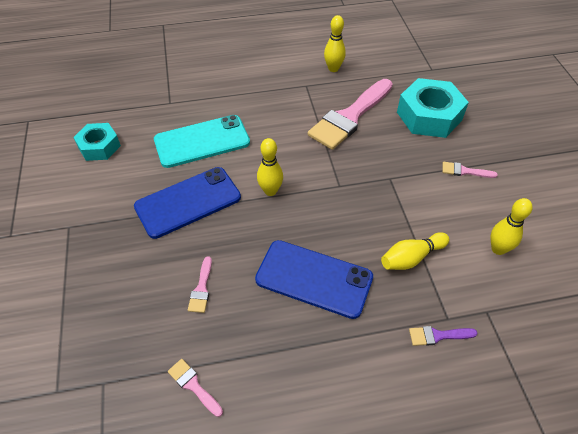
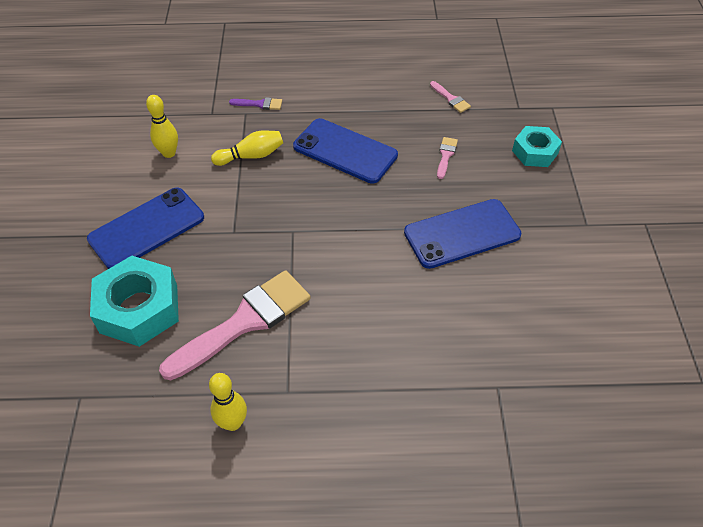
camera: 170 degrees left, 0 degrees up
turquoise nut [73,123,121,161] -> turquoise nut moved to [512,126,562,167]
turquoise phone [154,115,250,168] -> none
yellow bowling pin [257,138,283,196] -> none
pink brush [442,162,498,178] -> blue phone [87,187,204,269]

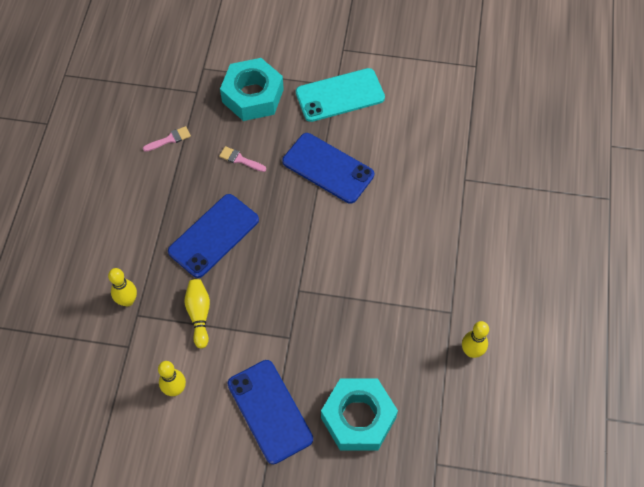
camera: 80 degrees left, 10 degrees up
pink brush [159,270,311,380] -> none
purple brush [229,97,282,110] -> yellow bowling pin [108,268,137,307]
blue phone [404,199,522,269] -> blue phone turned 45 degrees counterclockwise [282,133,374,204]
turquoise nut [512,126,562,167] -> turquoise nut [220,58,284,121], size x1.62
none -> turquoise phone [296,68,385,122]

